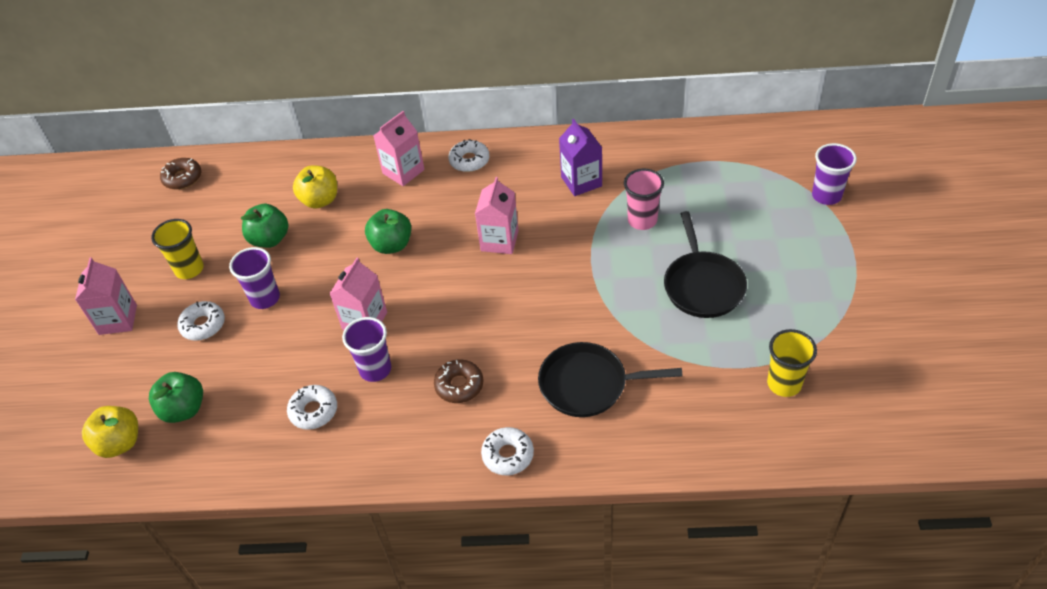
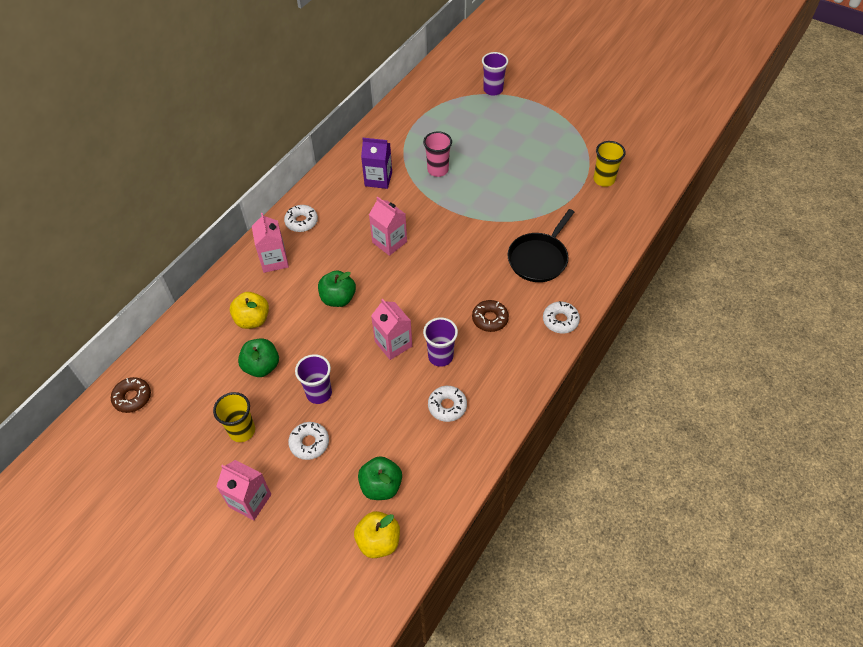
camera: 60 degrees left, 5 degrees up
black pan [664,211,747,318] -> none

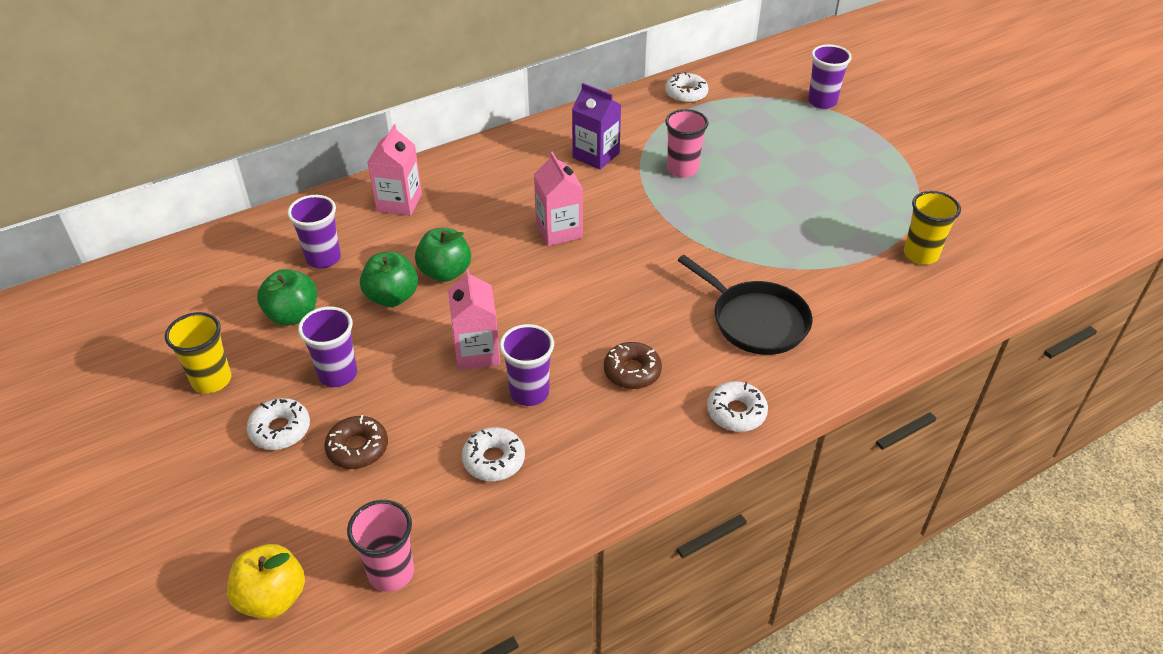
camera: 25 degrees right, 10 degrees down
brown donut [111,377,151,413] -> brown donut moved to [324,415,388,469]
pink carton [216,460,271,520] -> none
yellow apple [230,292,269,329] -> purple cup [287,195,341,269]
white donut [284,205,318,232] -> white donut moved to [665,72,708,103]
green apple [358,456,402,500] -> green apple moved to [360,252,418,307]
black pan [507,209,574,282] -> black pan turned 105 degrees counterclockwise [678,255,813,355]
none -> pink cup [347,500,414,592]

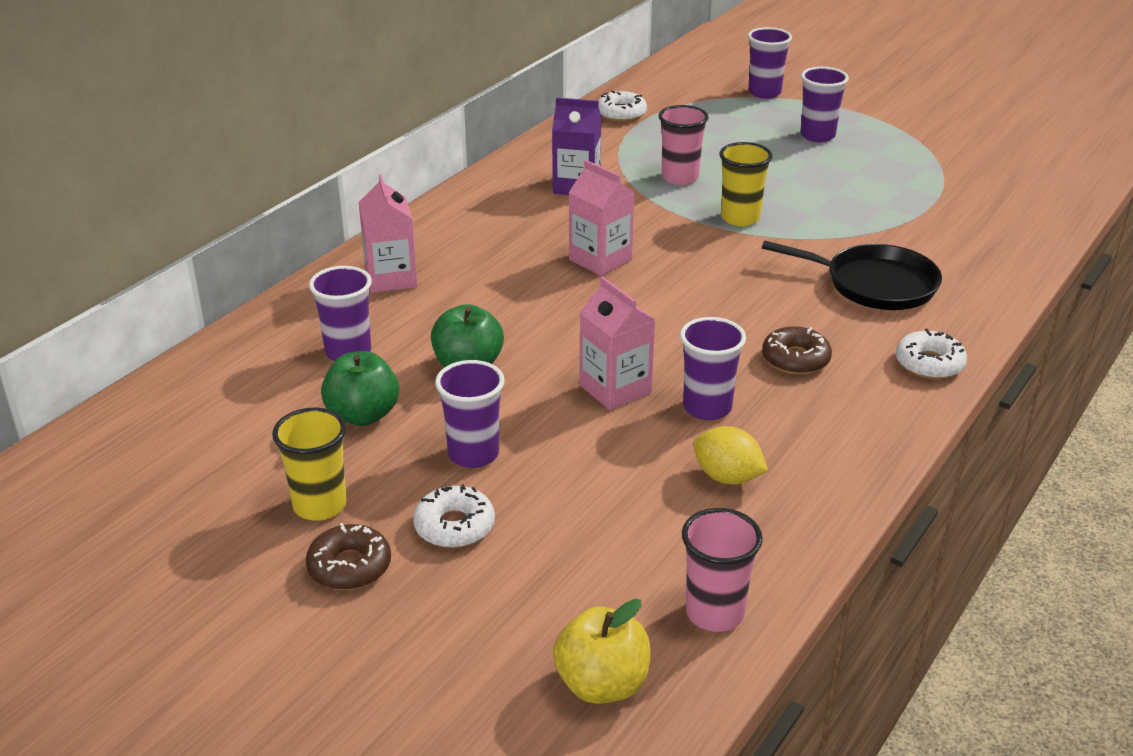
camera: 25 degrees left, 10 degrees down
brown donut [324,415,388,469] -> brown donut moved to [306,523,391,590]
green apple [415,228,471,282] -> none
white donut [462,427,525,481] -> yellow lemon [693,426,768,485]
yellow cup [904,191,961,264] -> yellow cup moved to [719,142,773,226]
none -> purple cup [800,67,849,142]

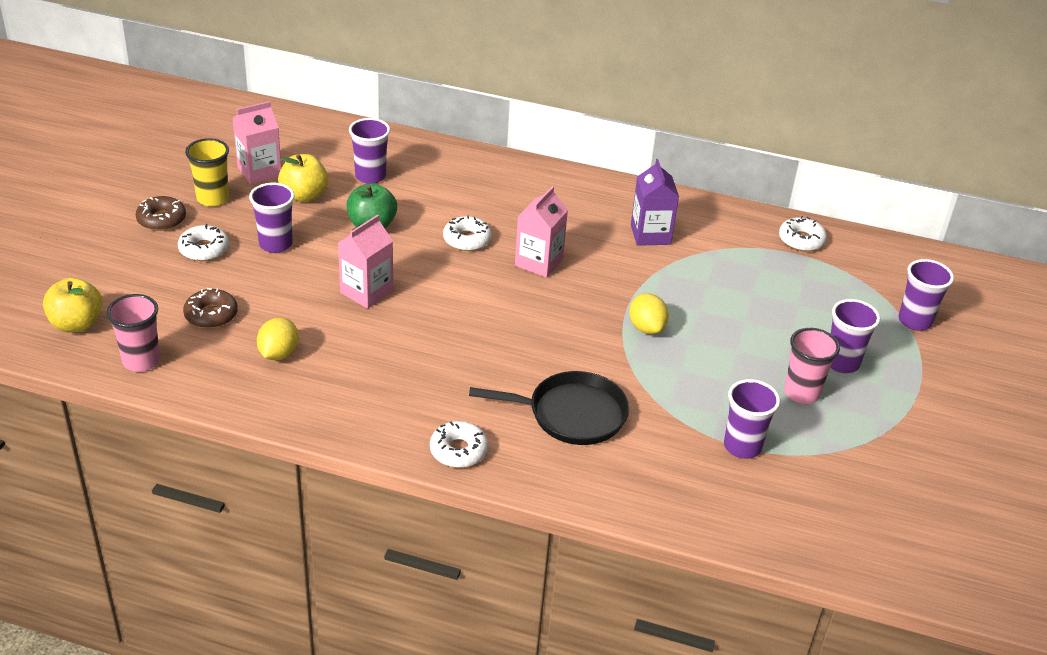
camera: 70 degrees right, 5 degrees up
green apple [321,351,399,426] -> yellow apple [278,154,328,202]
pink carton [358,174,417,293] -> pink carton moved to [233,101,281,184]
pink cup [658,105,709,185] -> pink cup moved to [784,328,840,404]
purple cup [680,317,746,420] -> purple cup moved to [724,379,780,459]
yellow cup [719,142,773,226] -> yellow lemon [629,293,669,334]
black pan [762,240,942,310] -> black pan turned 90 degrees counterclockwise [469,371,629,445]
brown donut [762,326,832,375] -> brown donut moved to [183,288,238,328]
none -> white donut [443,215,492,251]

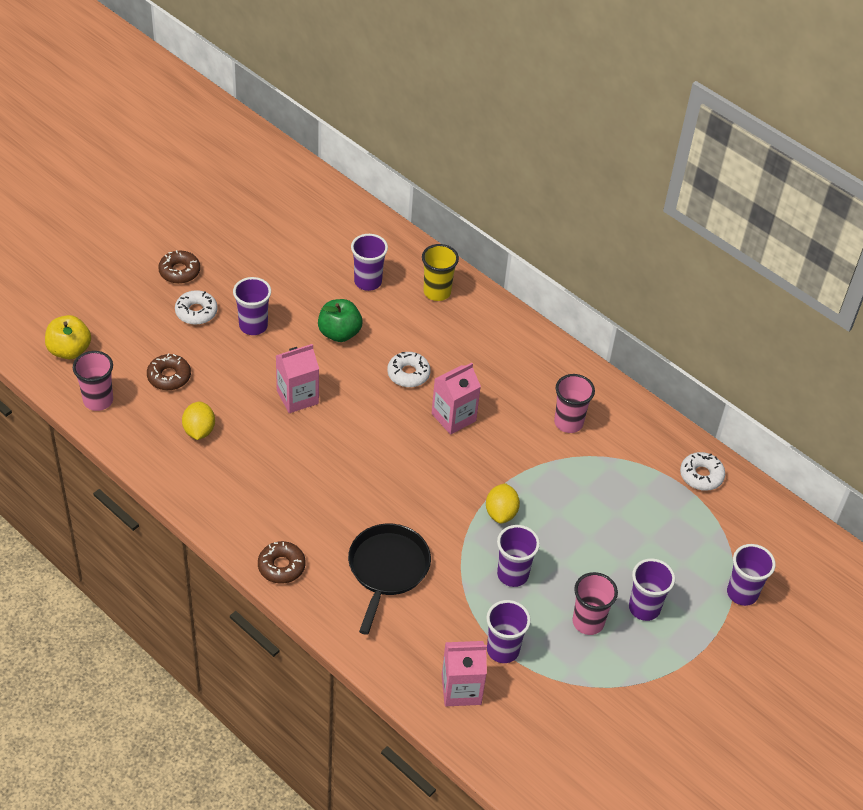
camera: 25 degrees right, 10 degrees up
yellow cup [185,138,229,207] -> yellow cup moved to [422,244,459,301]
pink carton [233,101,281,184] -> pink carton moved to [442,641,487,706]
yellow lemon [257,317,299,360] -> yellow lemon turned 45 degrees counterclockwise [182,401,215,440]
yellow apple [278,154,328,202] -> none
white donut [430,421,488,468] -> brown donut [258,541,305,584]
black pan [469,371,629,445] -> black pan turned 105 degrees counterclockwise [348,523,431,635]
purple carton [631,159,679,246] -> pink cup [554,374,595,433]
none -> purple cup [497,525,540,587]

